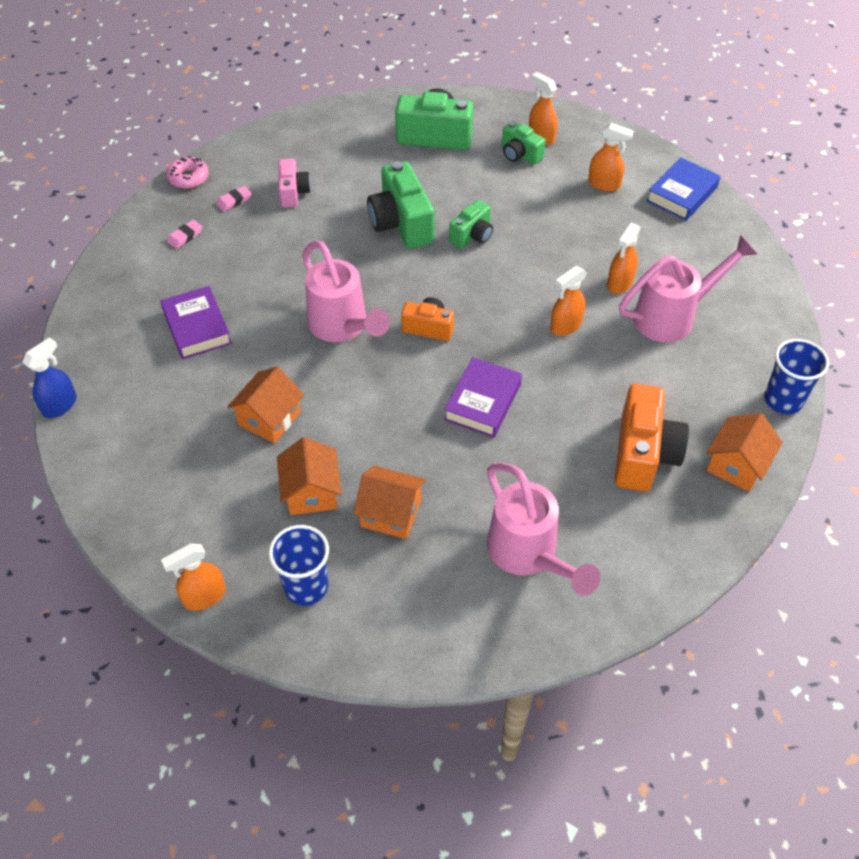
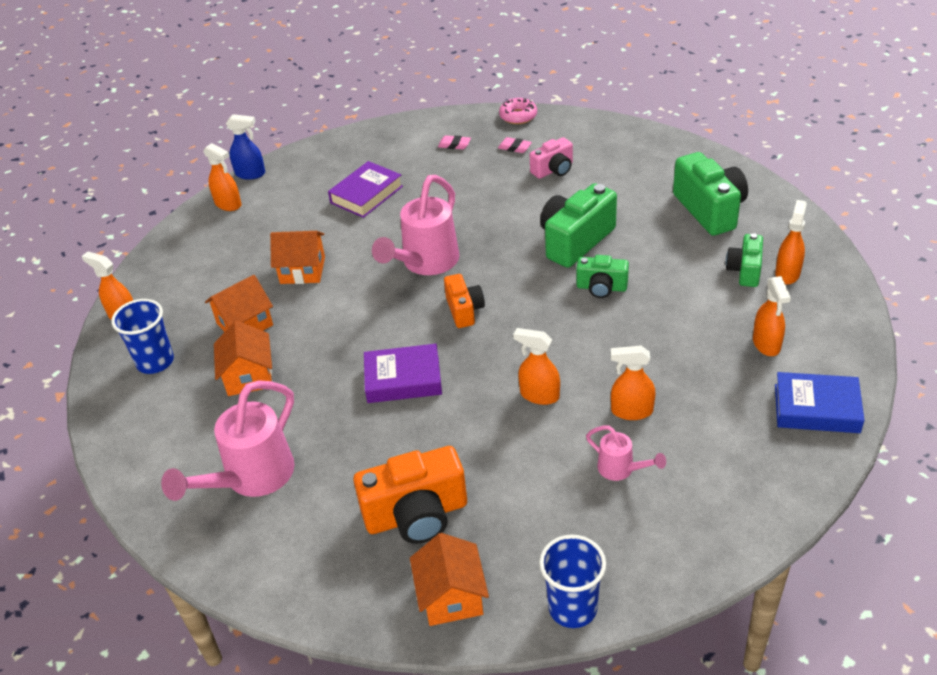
camera: 65 degrees right, 10 degrees down
pink watering can [619,235,757,343] -> pink watering can [586,426,666,481], size x0.50
orange house [706,413,783,492] -> orange house turned 75 degrees clockwise [410,533,489,626]
none -> orange spray bottle [203,143,241,211]

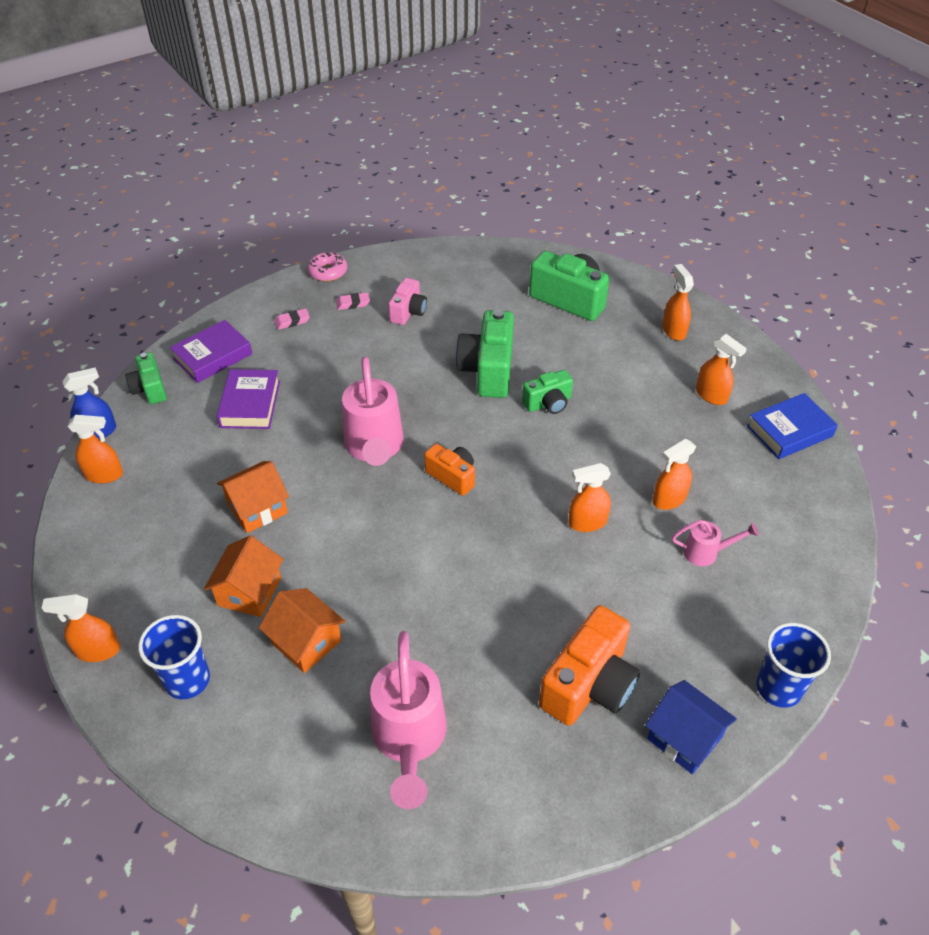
camera: 40 degrees left, 5 degrees up
purple book [364,344,442,403] -> purple book moved to [169,320,252,383]
orange house [410,533,489,626] -> blue house [645,680,737,774]
green camera [726,233,763,287] -> green camera moved to [125,352,167,404]

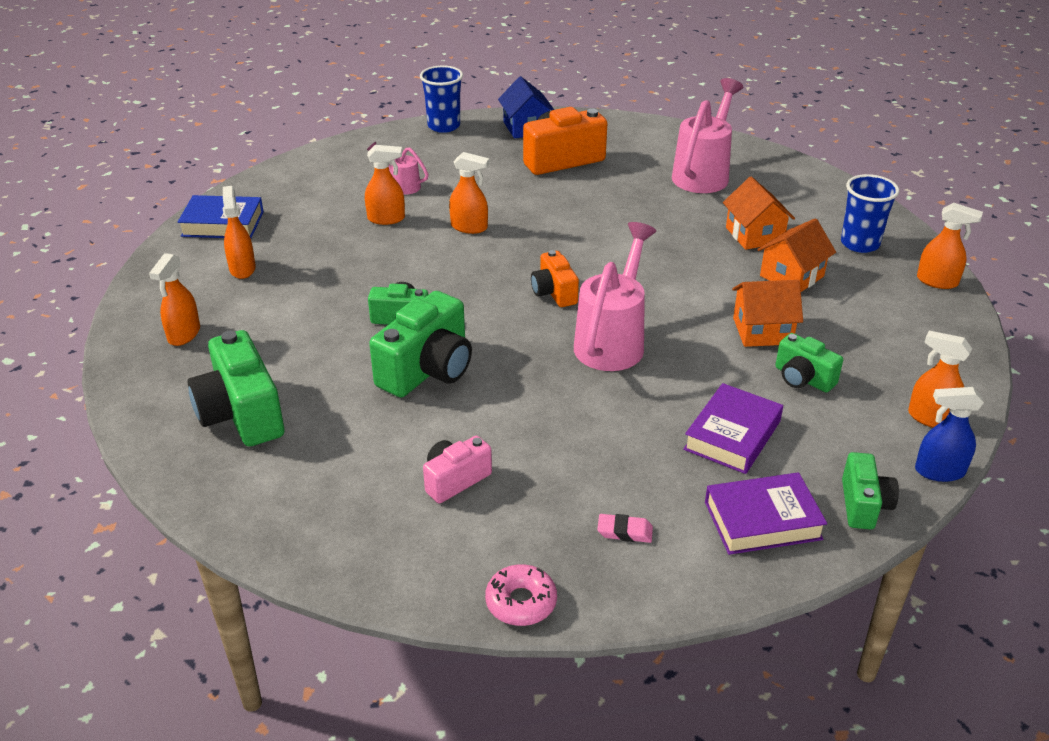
camera: 150 degrees left, 10 degrees down
pink eraser [336,292,370,310] -> none
none -> green camera [775,333,843,393]

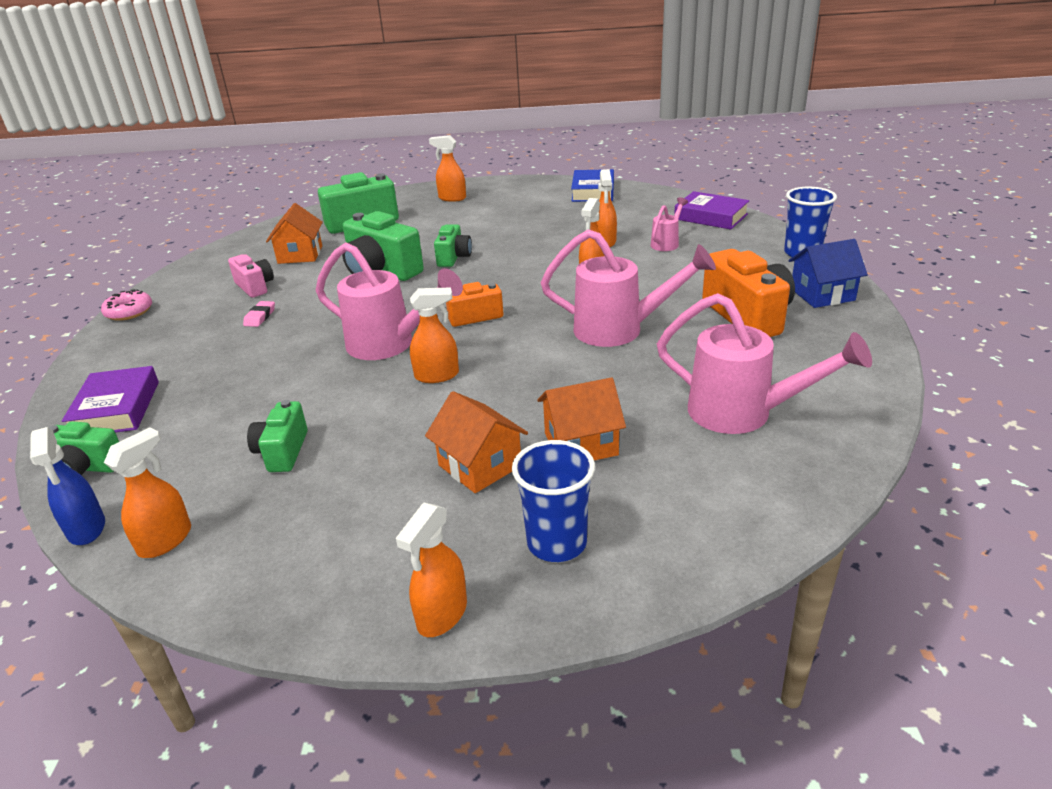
camera: 95 degrees right, 5 degrees down
orange spray bottle [223,186,256,279] -> orange spray bottle moved to [410,287,459,383]
pink eraser [597,514,653,543] -> pink eraser moved to [243,301,275,327]
purple book [683,383,783,474] -> purple book moved to [674,191,749,229]
orange house [732,280,803,347] -> orange house moved to [266,203,323,264]
green camera [775,333,843,393] -> green camera turned 45 degrees counterclockwise [247,400,308,472]
blue spray bottle [915,387,984,482] -> blue spray bottle turned 150 degrees clockwise [30,427,105,545]
none -> pink watering can [541,229,716,347]

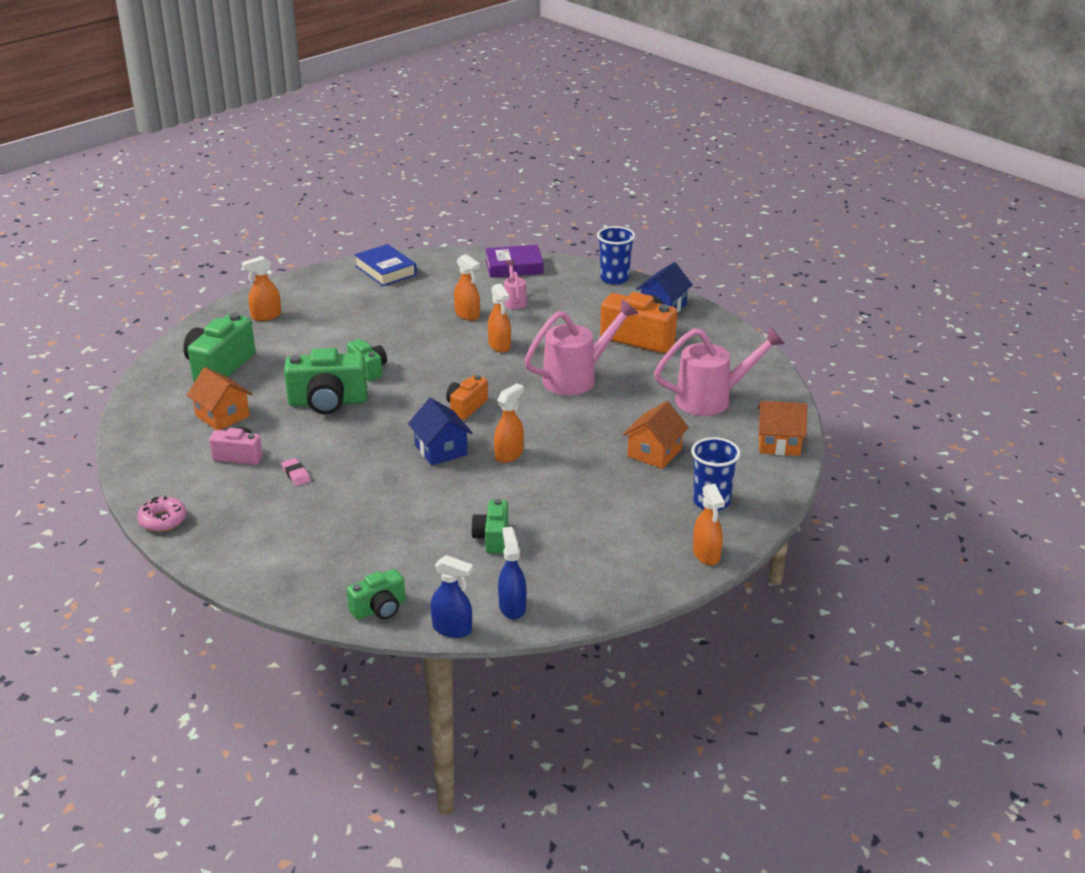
camera: 45 degrees left, 0 degrees up
purple book [62,366,159,433] -> none
orange spray bottle [104,427,191,558] -> blue spray bottle [498,527,527,619]
green camera [247,400,308,472] -> green camera turned 45 degrees clockwise [471,499,508,554]
pink watering can [316,242,463,360] -> blue house [408,398,473,466]
orange house [425,391,528,493] -> orange house moved to [758,401,807,456]

